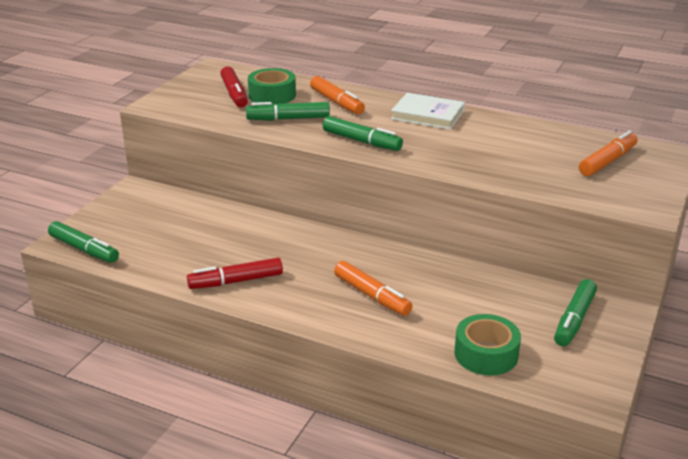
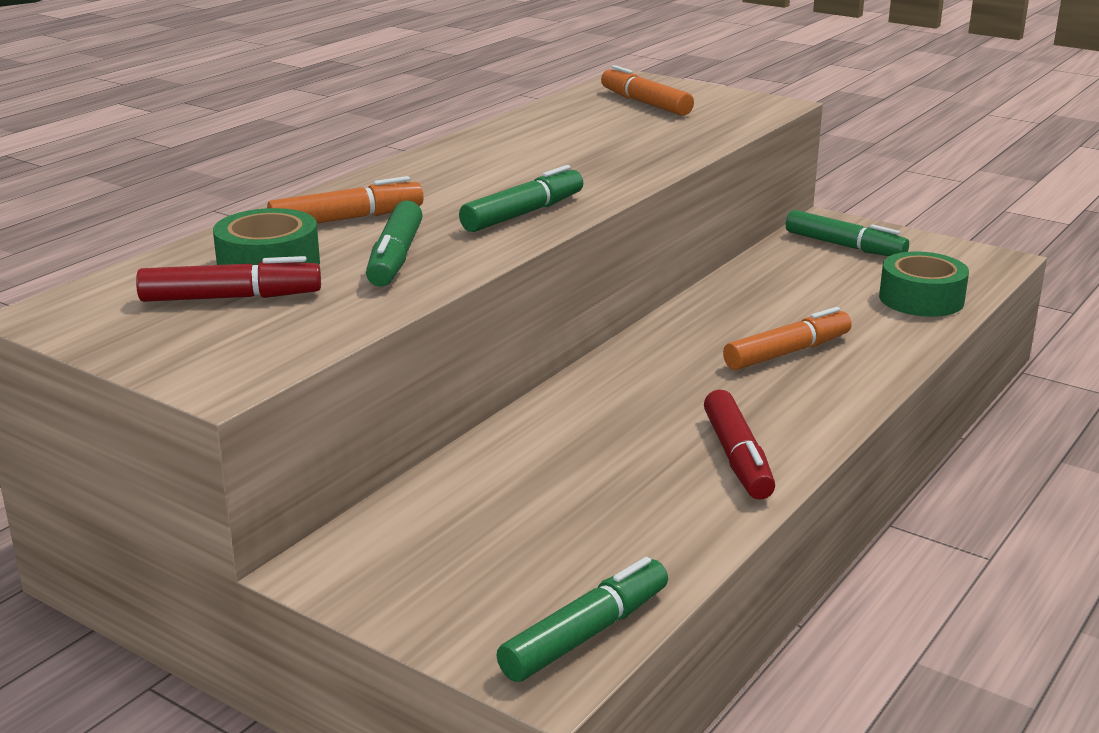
camera: 80 degrees left, 5 degrees down
white book [391,93,465,129] -> none

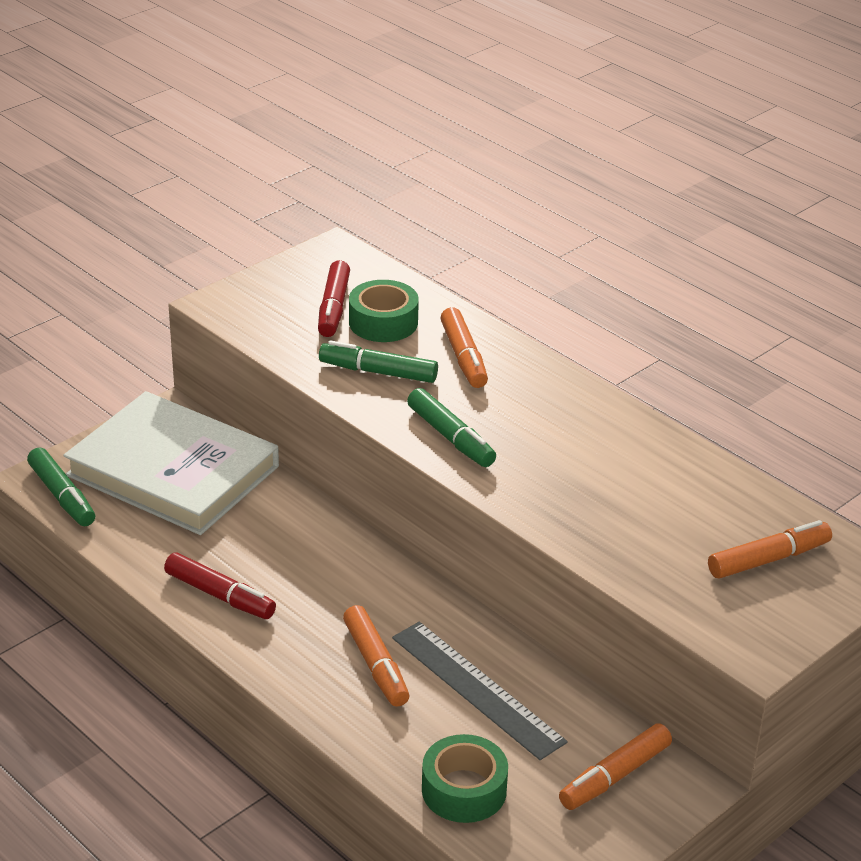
camera: 100 degrees right, 10 degrees up
red marker [704,390,775,500] -> red marker turned 150 degrees counterclockwise [164,553,276,619]
green marker [786,210,909,256] -> orange marker [559,723,672,810]
none -> white book [63,391,279,535]
none -> grey ruler [392,622,568,760]

